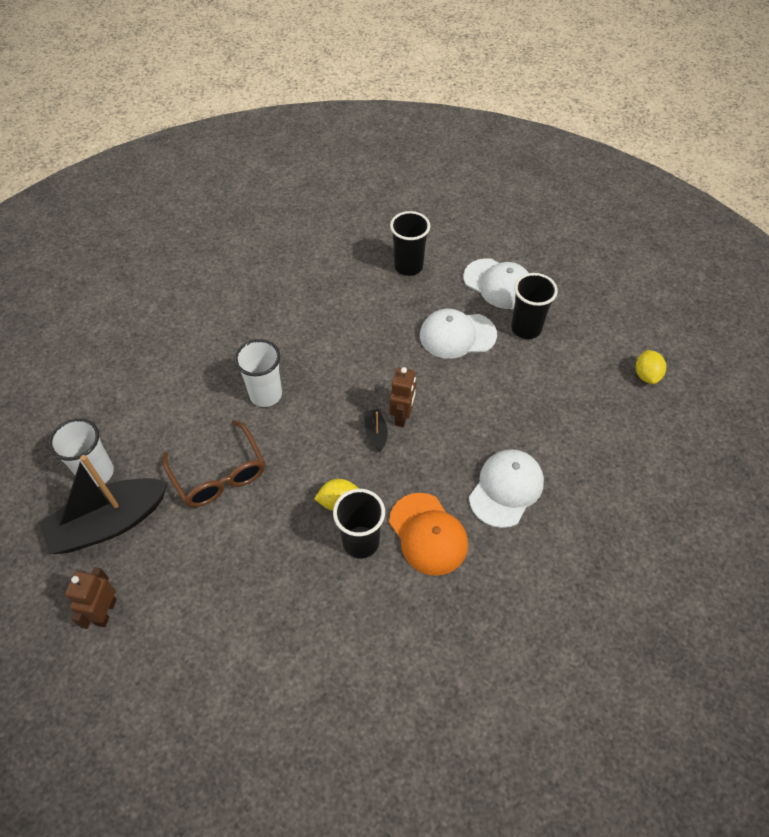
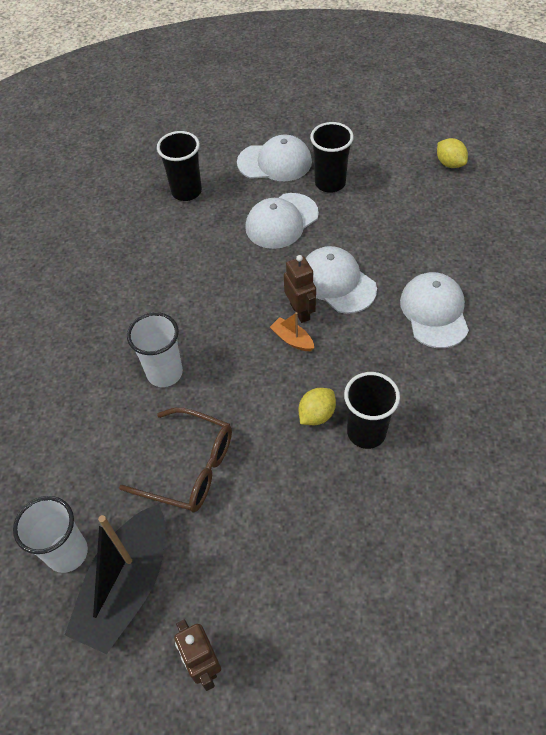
camera: 35 degrees left, 0 degrees up
black boat [365,409,388,451] -> orange boat [270,312,314,351]
orange cap [389,493,468,576] -> none
none -> white cap [306,246,377,314]

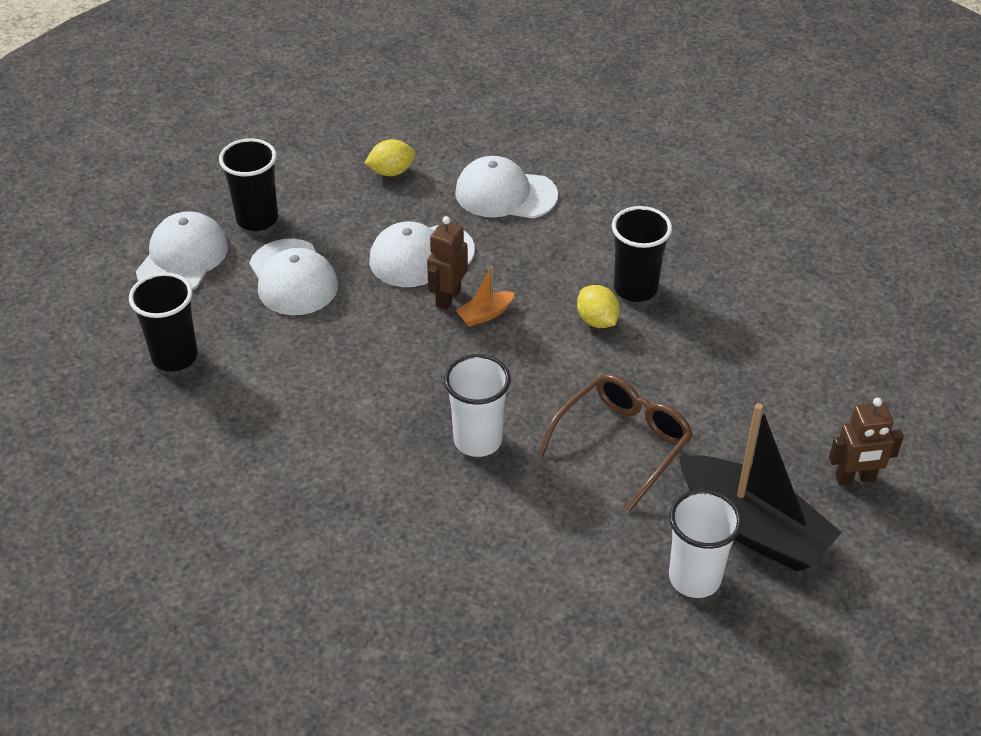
camera: 75 degrees left, 10 degrees down
brown robot [284,255,316,323] -> brown robot turned 60 degrees counterclockwise [427,216,468,310]
yellow lemon [437,138,468,168] -> yellow lemon moved to [364,139,416,176]

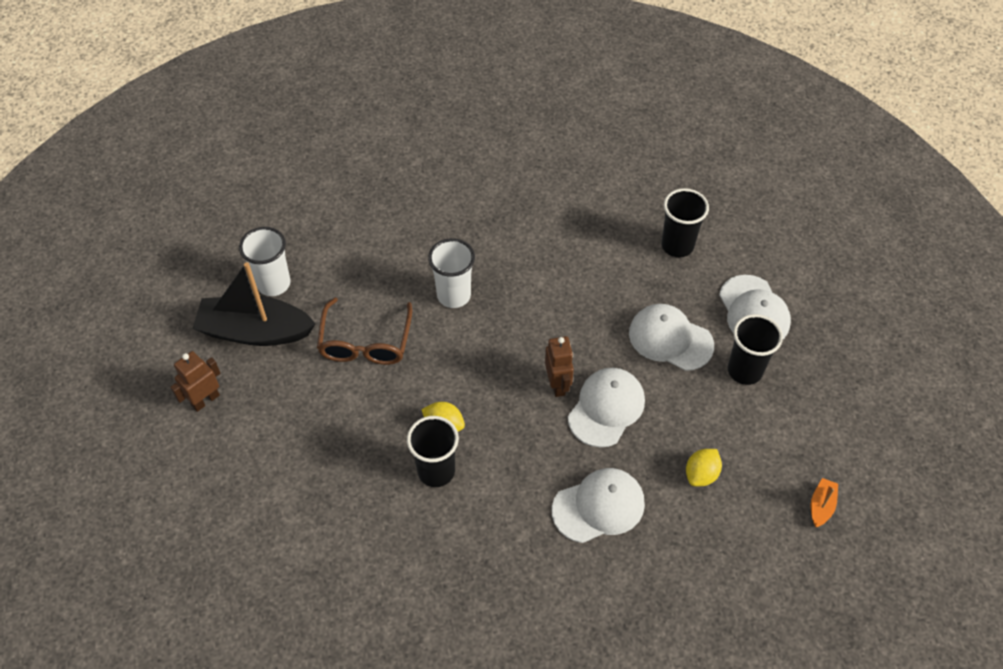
camera: 145 degrees right, 10 degrees up
orange boat [455,266,515,327] -> orange boat moved to [811,478,838,527]

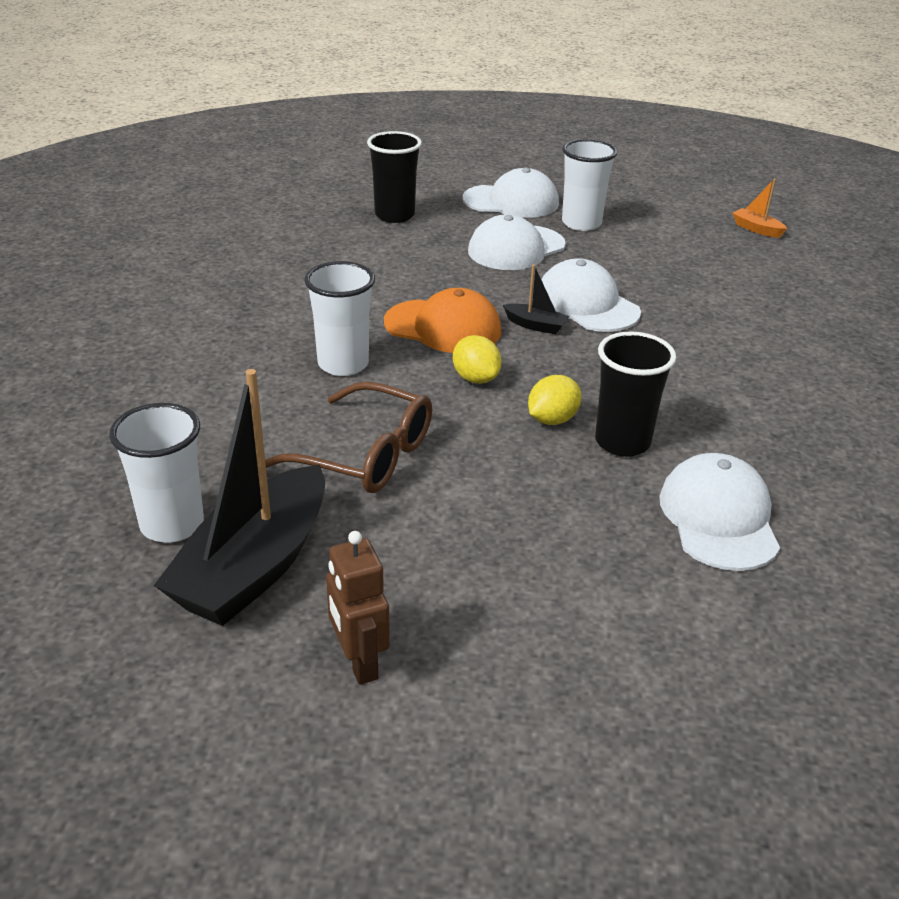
camera: 70 degrees left, 20 degrees down
brown robot [545,336,574,397] -> black boat [503,264,569,334]
white cap [552,468,645,543] -> white cap moved to [659,453,780,571]
yellow lemon [686,449,722,486] -> yellow lemon moved to [453,335,502,384]
black cup [728,314,783,385] -> white cup [562,139,617,231]
none -> orange cap [384,288,501,353]

